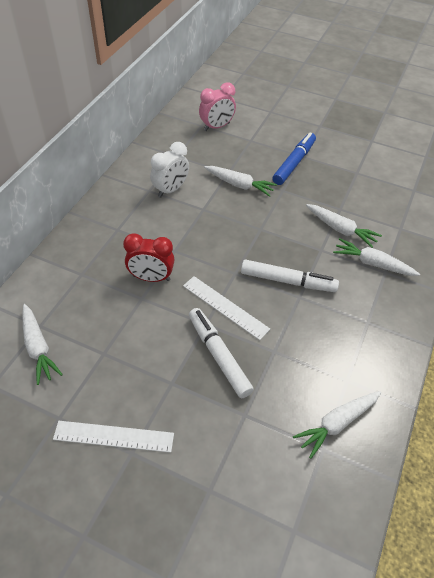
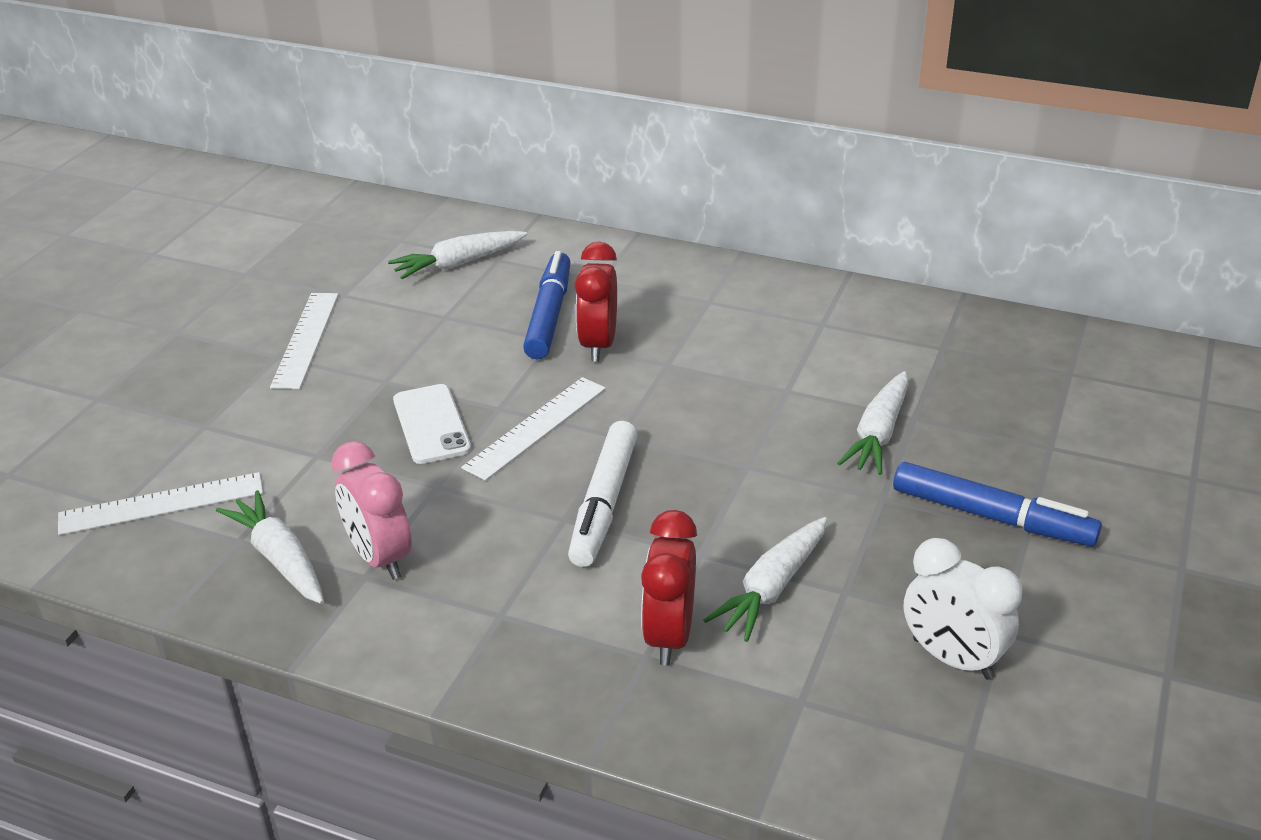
camera: 90 degrees right, 15 degrees down
white clock [150,142,189,198] -> white clock moved to [904,538,1022,680]
white marker [189,308,254,398] -> white phone [393,384,471,464]
pink clock [199,82,236,131] -> pink clock moved to [332,441,412,580]
white carrot [333,238,420,276] -> red clock [641,510,697,666]
none -> white ruler [58,472,263,535]
none -> blue marker [523,251,571,359]

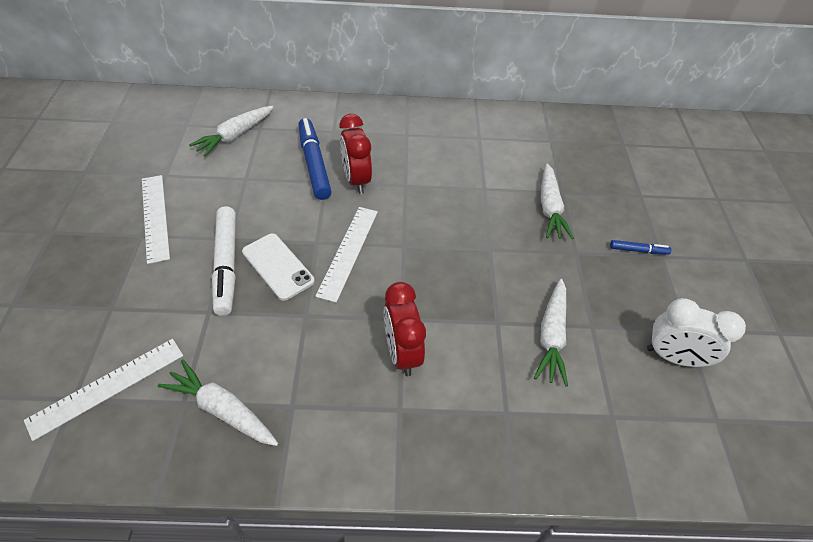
camera: 25 degrees left, 15 degrees up
pink clock [332,441,412,580] -> none
white marker [568,421,637,567] -> white marker moved to [212,206,236,316]
red clock [641,510,697,666] -> red clock moved to [384,282,426,376]
blue marker [893,462,1102,546] -> blue marker [610,240,671,255], size x0.49

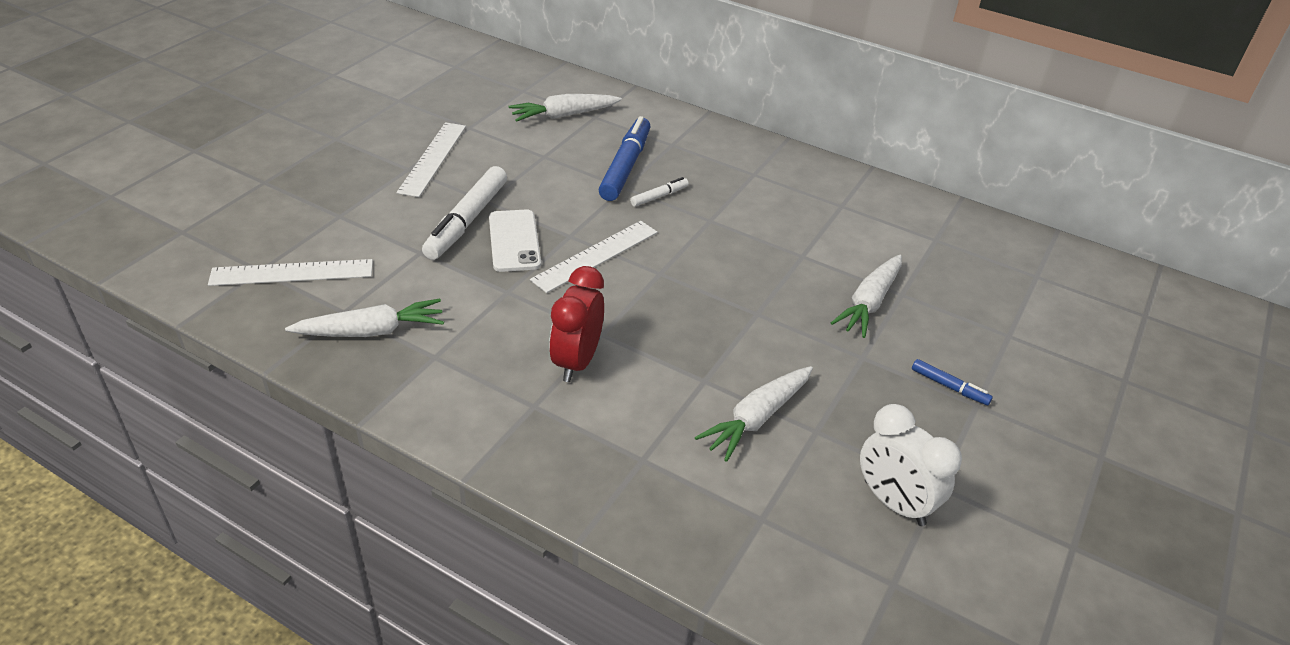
camera: 30 degrees right, 10 degrees down
white carrot [158,359,278,446] -> white carrot turned 105 degrees clockwise [285,299,444,337]
red clock [339,114,372,194] -> white marker [630,177,689,207]

